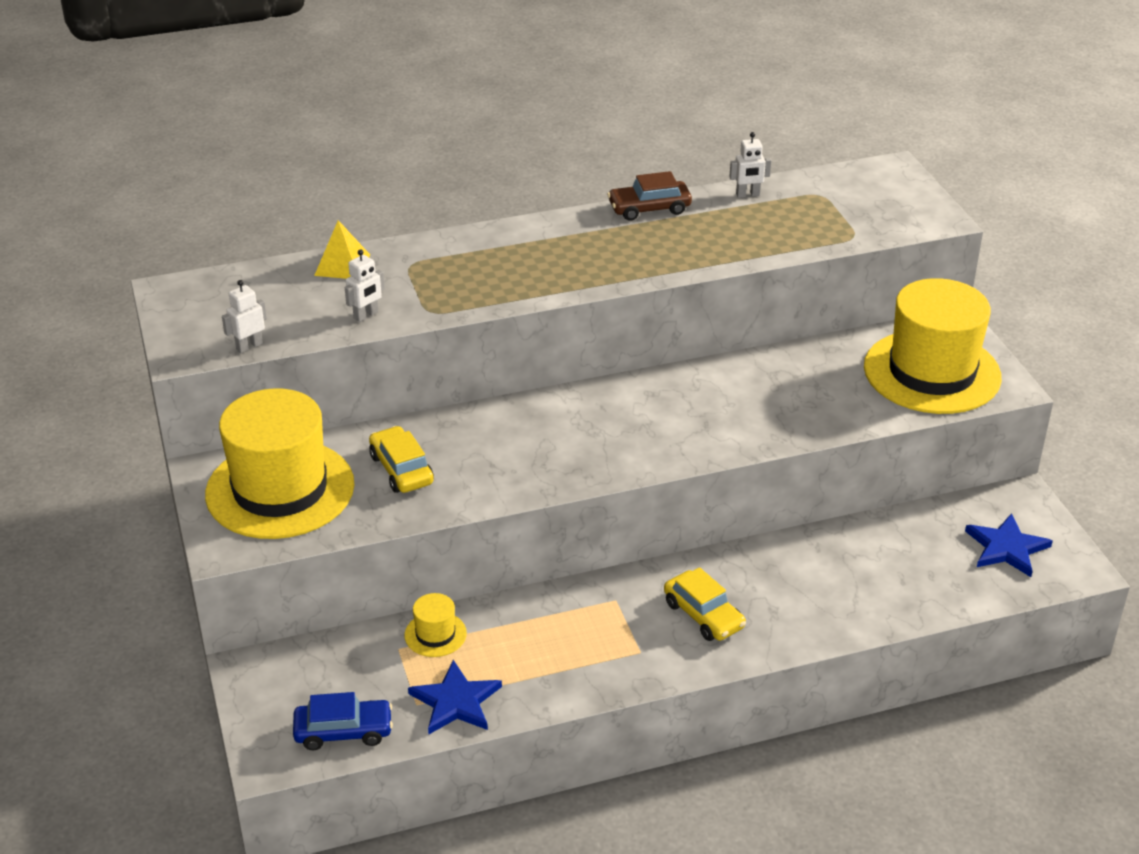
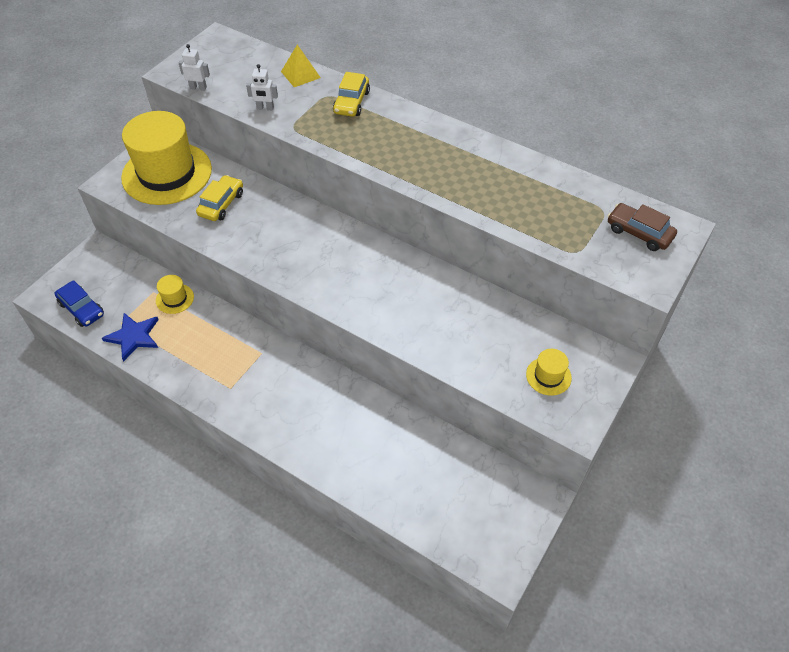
camera: 50 degrees right, 15 degrees up
brown car [607,171,692,221] -> brown car moved to [608,203,677,251]
yellow car [664,567,746,641] -> yellow car moved to [333,72,370,117]
white robot [730,132,772,198] -> none
yellow hat [864,278,1002,414] -> yellow hat [526,349,572,396], size x0.42
blue star [965,513,1053,577] -> none

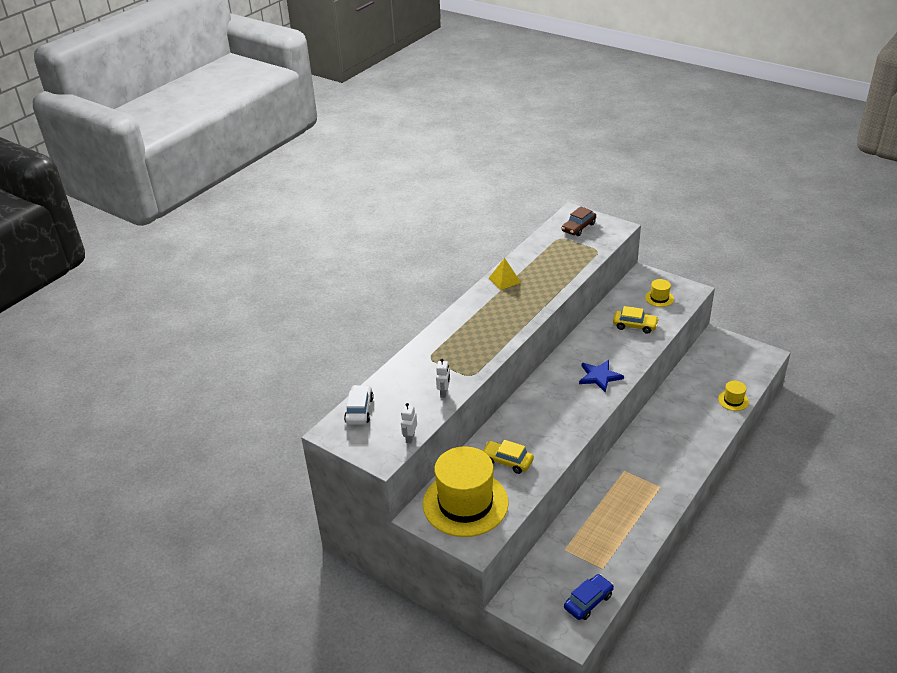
camera: 85 degrees left, 15 degrees down
blue star [102,313,159,362] -> blue star moved to [579,360,624,393]
yellow hat [156,275,194,314] -> yellow hat moved to [718,381,749,411]
yellow pyramid [281,45,321,87] -> yellow pyramid moved to [489,258,521,290]
yellow car [333,72,370,117] -> yellow car moved to [613,306,659,334]
none -> white car [344,385,374,424]

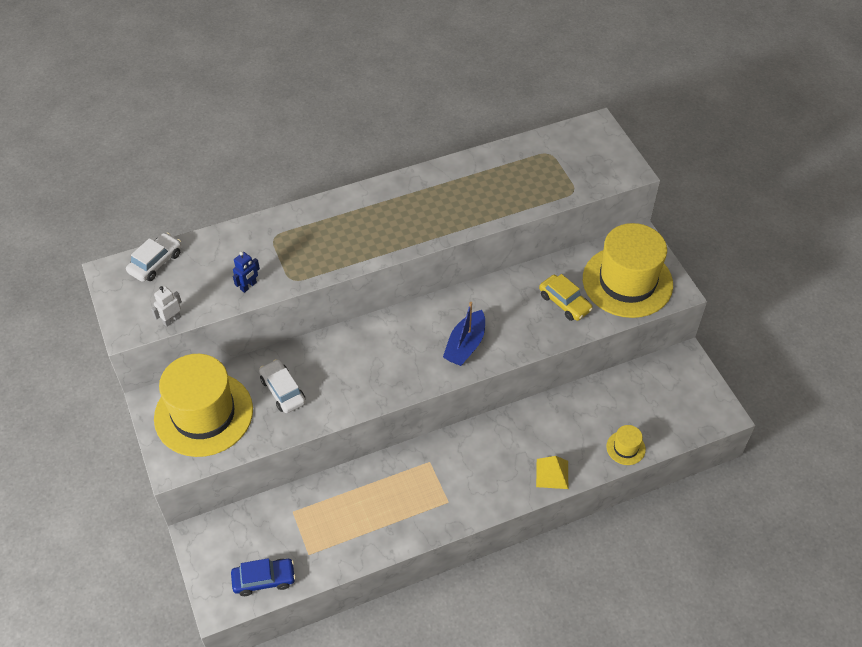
camera: 30 degrees right, 15 degrees up
white robot [436,358,450,398] -> blue robot [233,252,260,293]
yellow car [482,440,534,474] -> white car [259,359,306,413]
yellow pyramid [489,258,521,290] -> yellow pyramid moved to [536,456,568,489]
brown car [562,206,596,236] -> none
blue star [579,360,624,393] -> blue boat [443,302,485,366]
yellow hat [645,279,674,307] -> yellow hat [583,223,673,318], size x2.41

